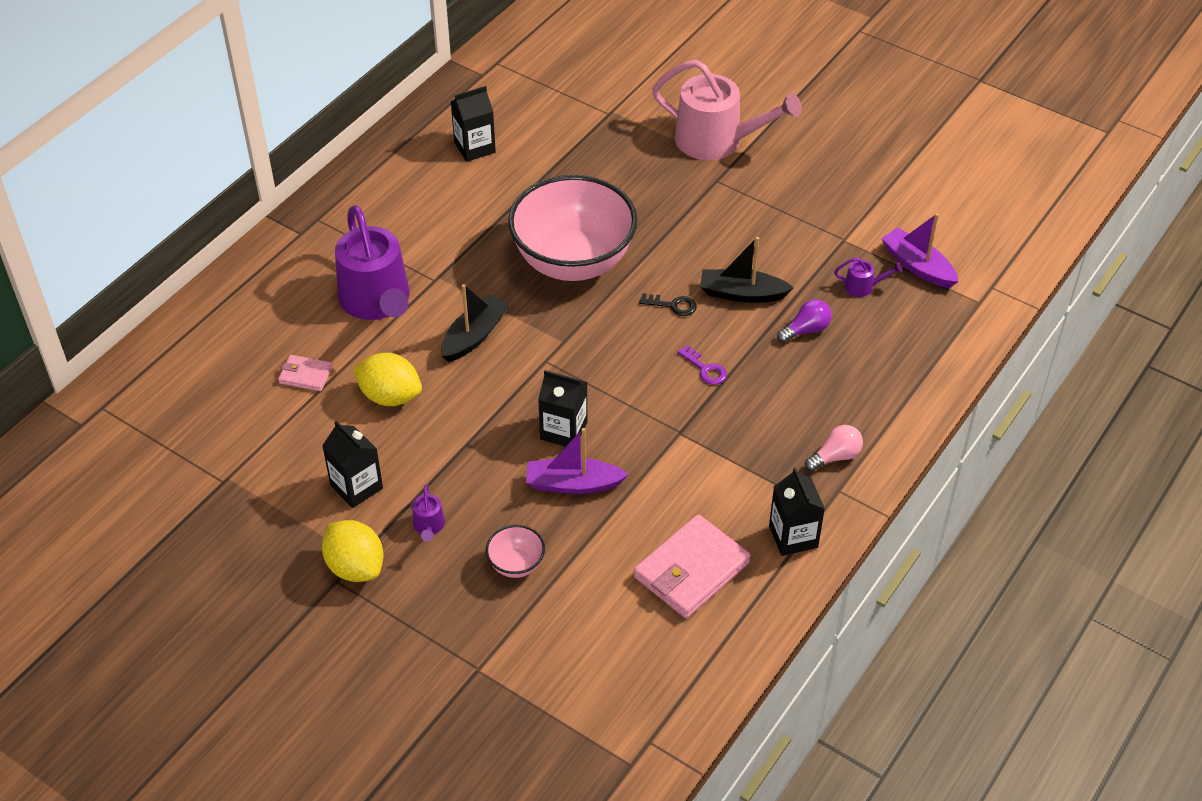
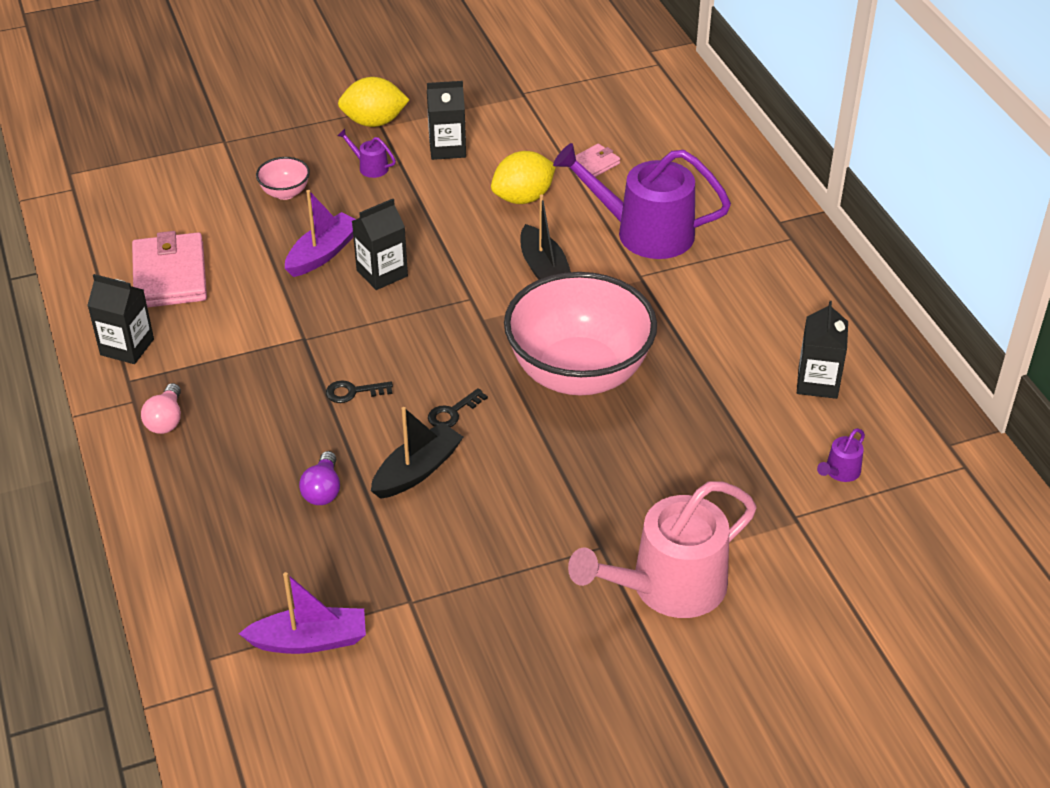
camera: 125 degrees right, 5 degrees down
purple key [677,345,727,385] -> black key [326,380,393,403]
purple watering can [834,257,902,297] -> purple watering can moved to [817,428,865,482]

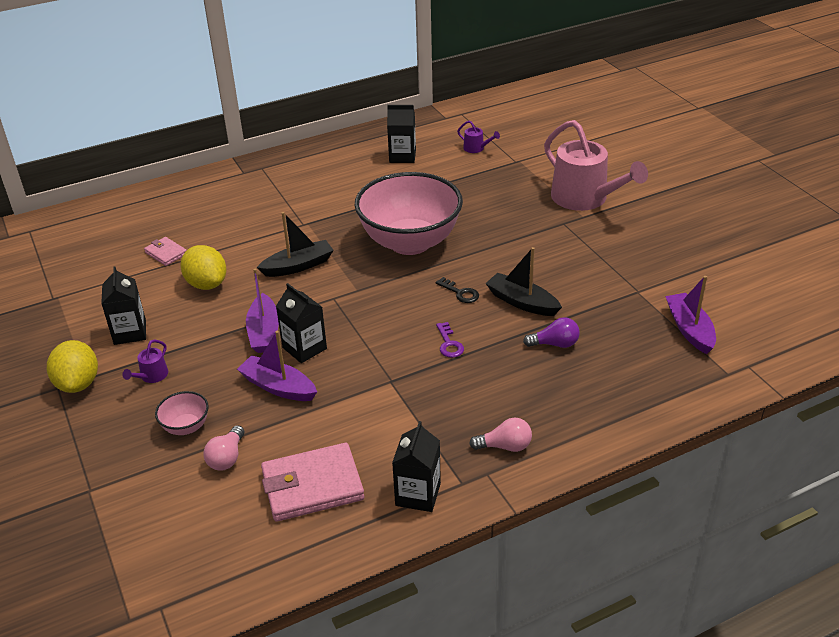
camera: 95 degrees left, 5 degrees down
black key [326,380,393,403] -> purple key [436,322,464,358]
purple watering can [553,143,731,259] -> none
none -> pink light bulb [203,425,245,471]
none -> purple boat [246,268,279,353]

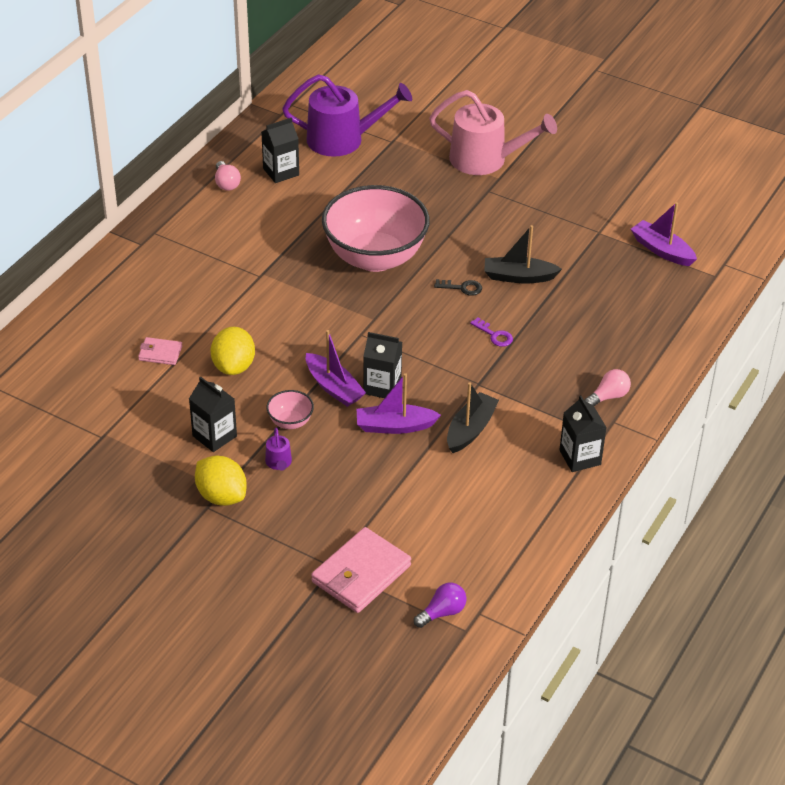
camera: 35 degrees left, 5 degrees up
pink bowl [155,391,209,435] -> pink bowl moved to [267,390,314,429]
yellow lemon [180,245,226,290] -> yellow lemon turned 75 degrees clockwise [210,327,255,375]
pink light bulb [203,425,245,471] -> pink light bulb moved to [215,161,241,191]
black boat [257,212,334,277] -> black boat moved to [447,382,499,453]
pink wallet [261,443,364,522] -> pink wallet moved to [311,527,411,613]
purple watering can [457,121,500,153] -> purple watering can [282,74,412,157], size x2.50
purple light bulb [523,317,580,348] -> purple light bulb moved to [414,583,466,628]

